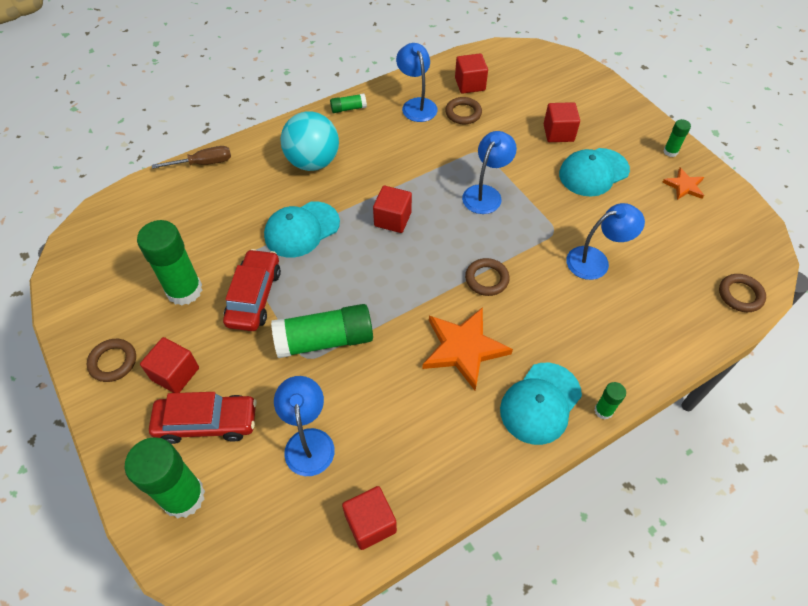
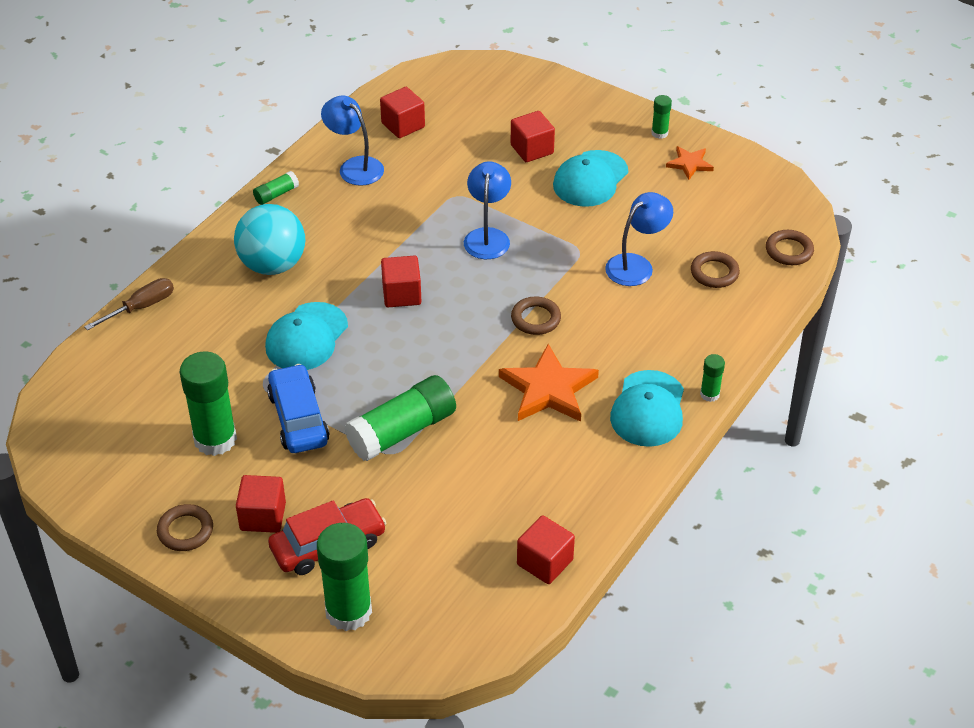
camera: 25 degrees left, 10 degrees down
red car [223,249,281,331] -> blue car [267,364,330,453]
blue lamp [274,376,335,476] -> none
brown ring [445,97,482,124] -> brown ring moved to [691,251,740,288]

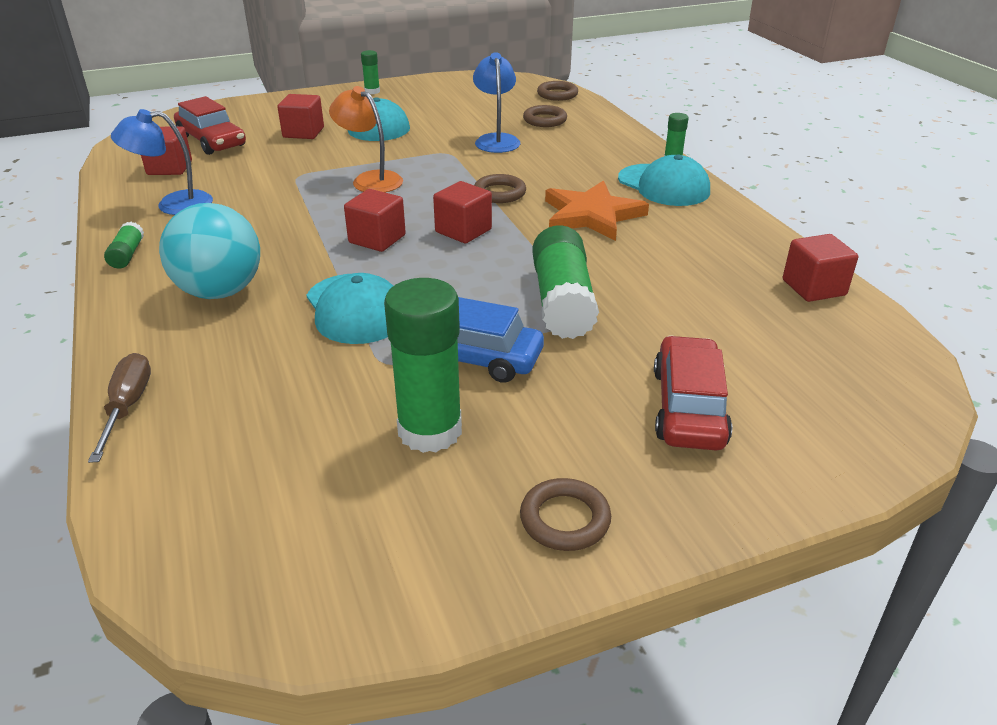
camera: 55 degrees left, 10 degrees down
red cube [236,475,286,533] -> red cube moved to [433,181,492,243]
green glue stick [317,523,372,631] -> none
blue lamp [464,161,511,259] -> orange lamp [329,86,403,192]
orange star [666,146,714,180] -> none
none -> red car [174,96,246,155]

